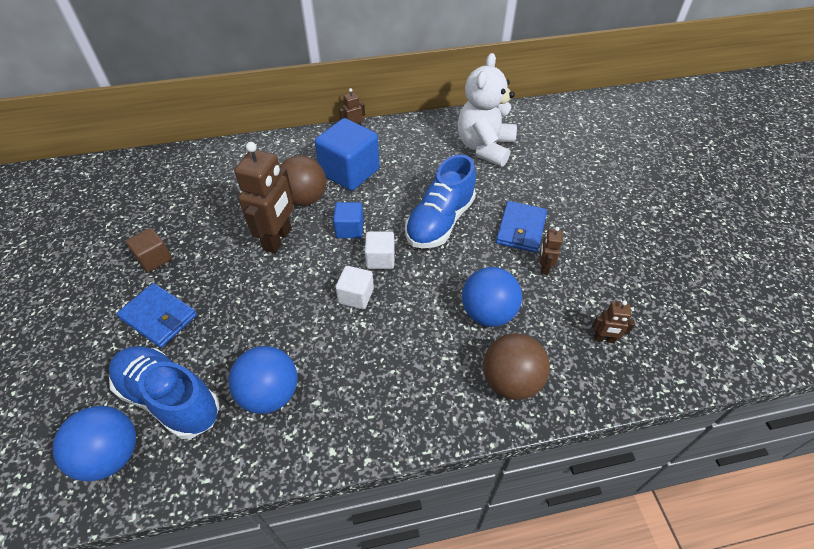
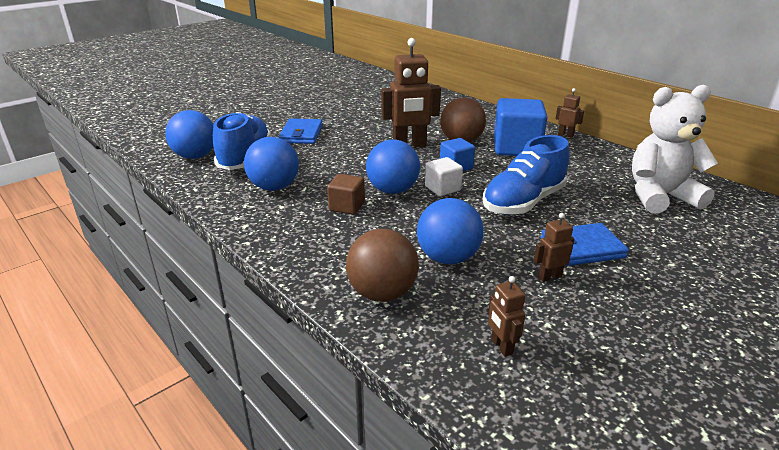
camera: 60 degrees right, 20 degrees down
brown cube [126,228,172,272] -> brown cube moved to [327,174,365,215]
white cube [336,266,374,309] -> blue ball [366,139,420,194]
blue shoe [405,154,476,248] -> blue shoe turned 45 degrees counterclockwise [482,135,569,215]

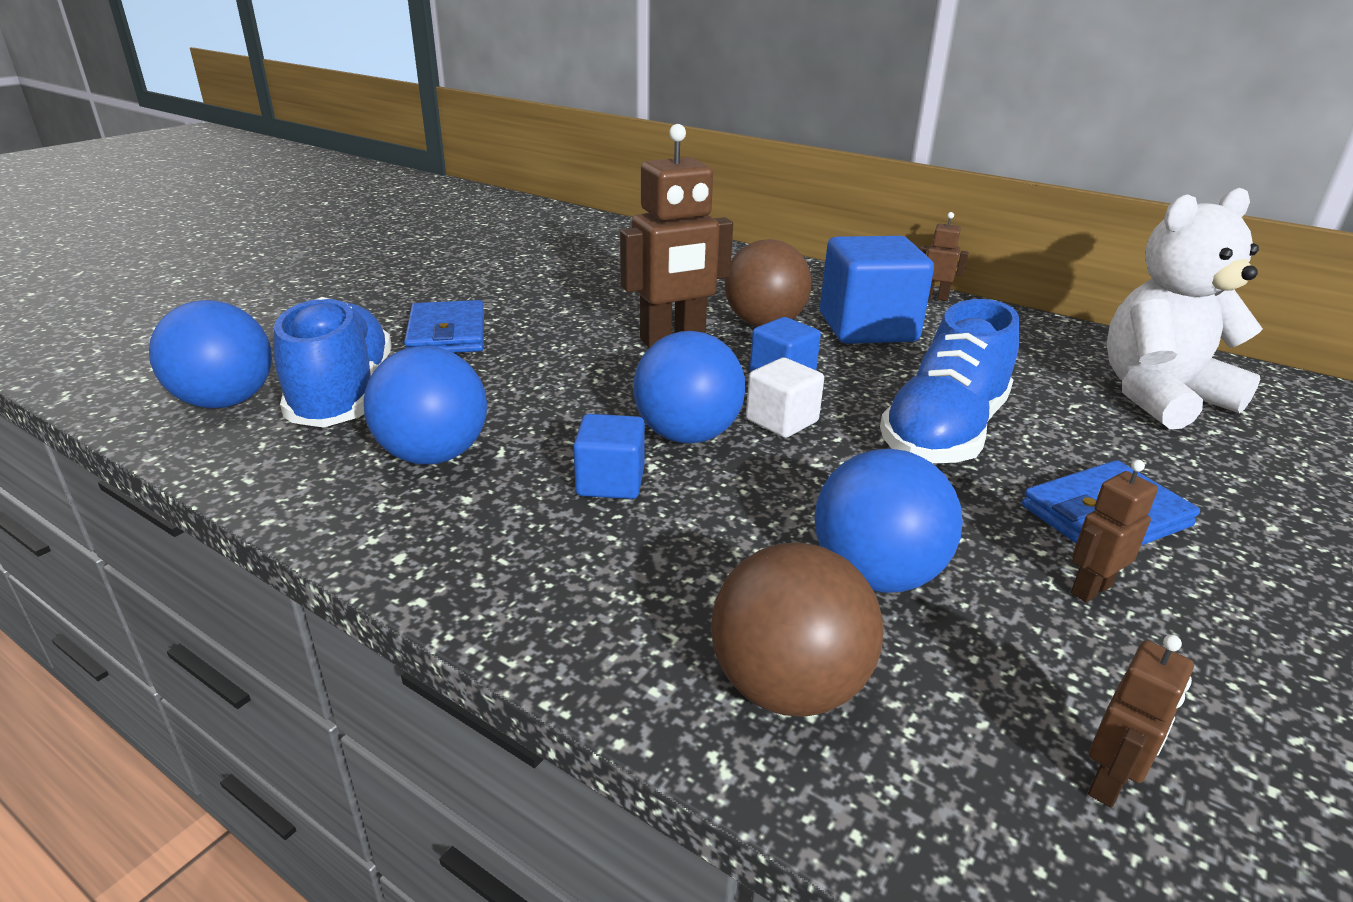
camera: 15 degrees left, 0 degrees up
brown cube [327,174,365,215] -> blue cube [573,414,645,499]
brown robot [488,276,525,357] -> brown robot turned 105 degrees counterclockwise [1088,635,1194,808]

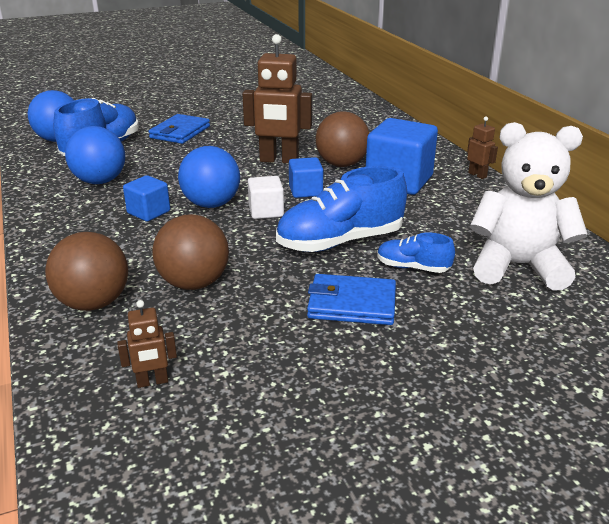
camera: 35 degrees right, 0 degrees up
blue ball [814,449,963,593] -> brown ball [152,214,229,290]
brown robot [1071,460,1158,602] -> none
none -> blue shoe [377,233,455,273]

